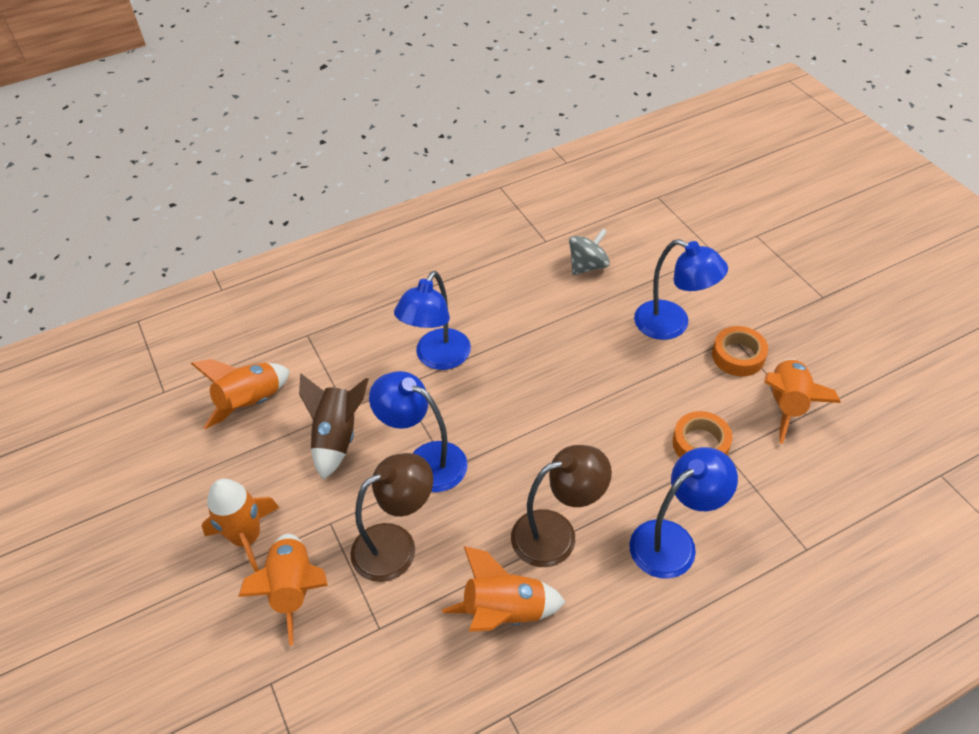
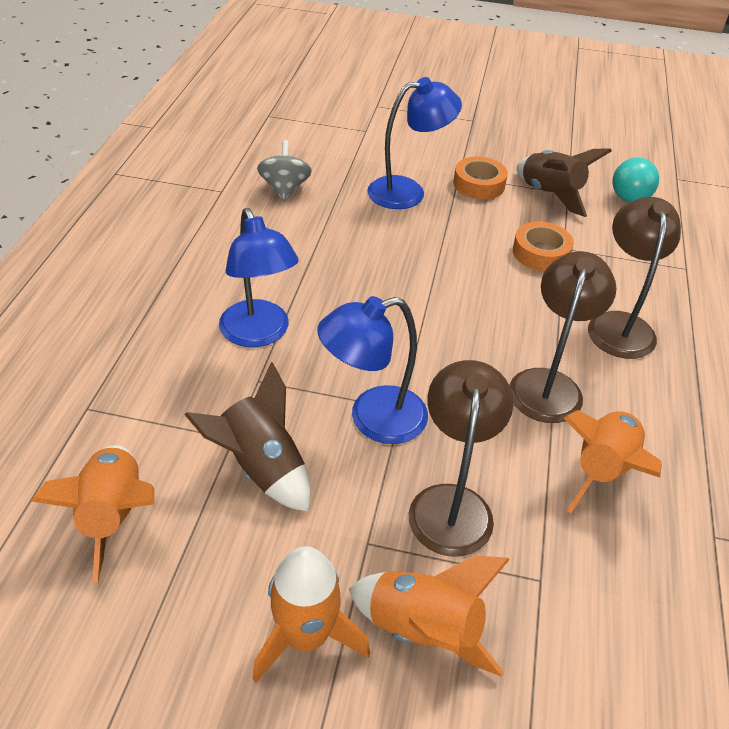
camera: 55 degrees left, 5 degrees down
blue lamp [629,447,738,579] -> brown lamp [588,197,681,359]
orange rocket [764,359,841,444] -> brown rocket [516,148,612,217]
none -> turquoise light bulb [613,158,659,202]

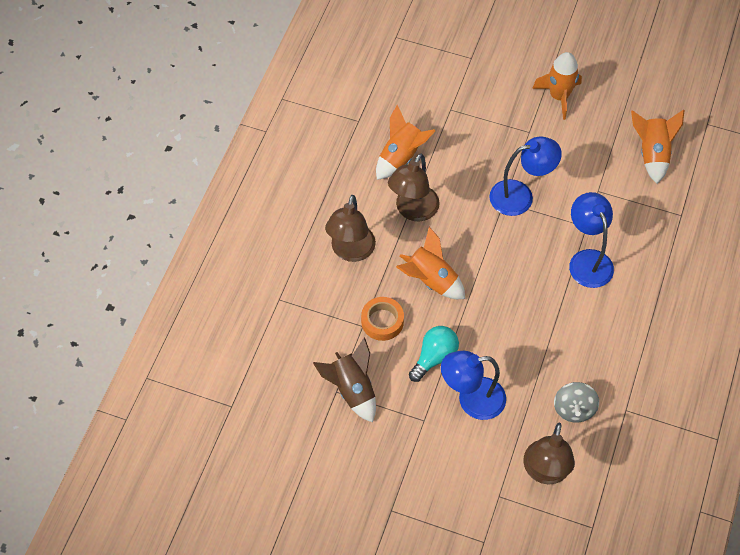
camera: 170 degrees left, 15 degrees up
brown rocket [185,362,311,512] -> none
orange rocket [349,555,510,677] -> orange rocket moved to [396,227,465,299]
brown lamp [409,360,514,557] -> brown lamp moved to [523,423,575,485]
orange tape [453,157,508,200] -> none
turquoise light bulb [613,158,659,202] -> turquoise light bulb moved to [409,326,459,382]

